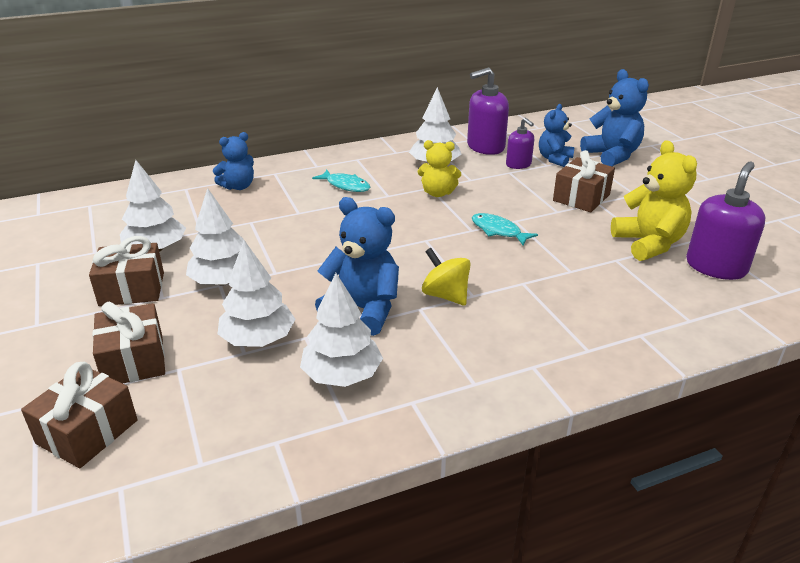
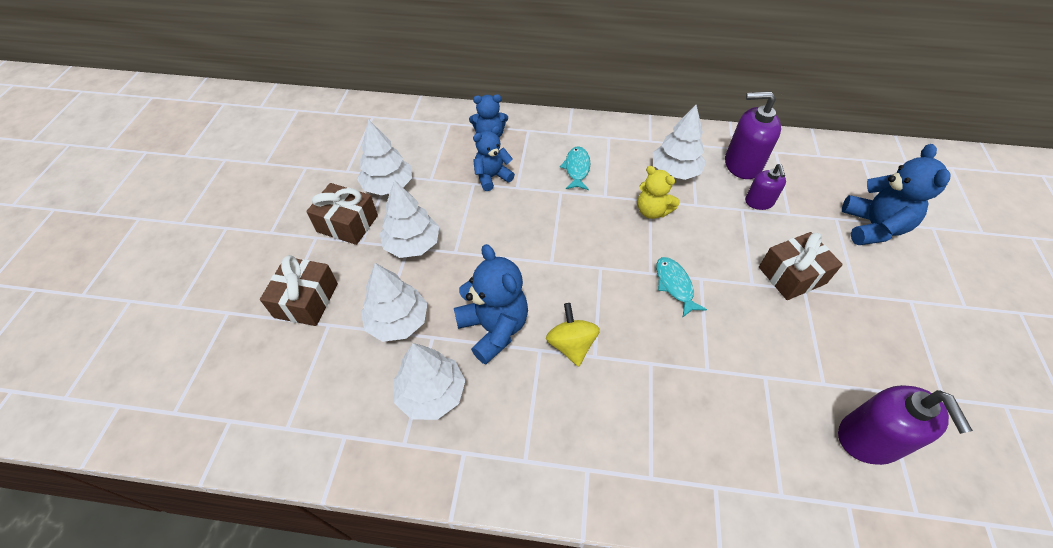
camera: 30 degrees right, 20 degrees up
brown gift [21,362,138,468] -> none
turquoise fish [312,170,370,192] -> turquoise fish turned 150 degrees counterclockwise [560,146,590,190]
blue teddy bear [539,104,575,167] -> blue teddy bear moved to [473,126,515,191]
yellow teddy bear [611,140,697,261] -> none
purple soap dispenser [686,162,766,280] -> purple soap dispenser turned 105 degrees clockwise [838,385,973,465]

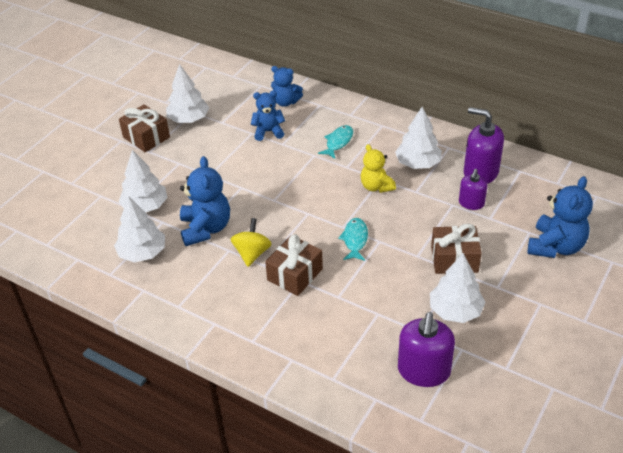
camera: 25 degrees right, 10 degrees down
brown gift [260,255,338,326] -> brown gift moved to [265,234,323,296]
white tree [380,180,439,258] -> white tree moved to [430,253,485,323]

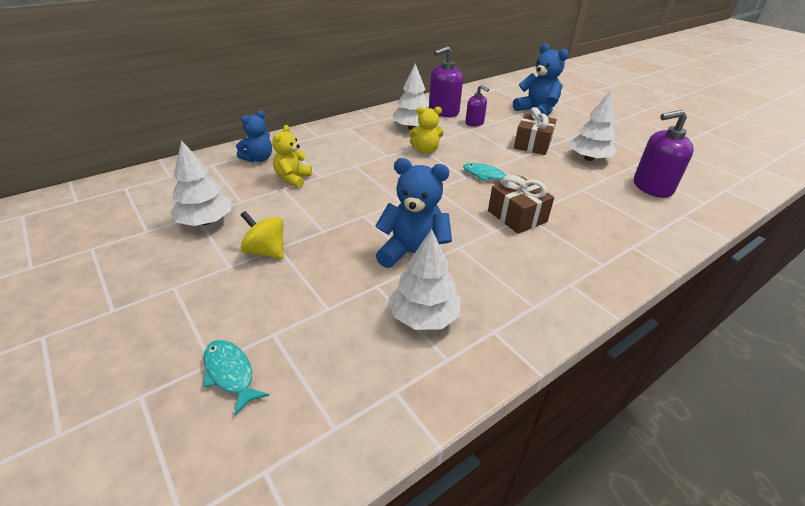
camera: 70 degrees left, 5 degrees down
brown gift [119,104,170,152] -> none
white tree [119,150,168,212] -> none
yellow spinning top [231,218,271,267] -> yellow spinning top moved to [240,211,284,259]
blue teddy bear [251,91,285,141] -> yellow teddy bear [272,125,312,188]
turquoise fish [318,125,353,159] -> turquoise fish moved to [203,340,269,415]
purple soap dispenser [398,312,455,387] -> purple soap dispenser turned 135 degrees clockwise [634,110,694,198]

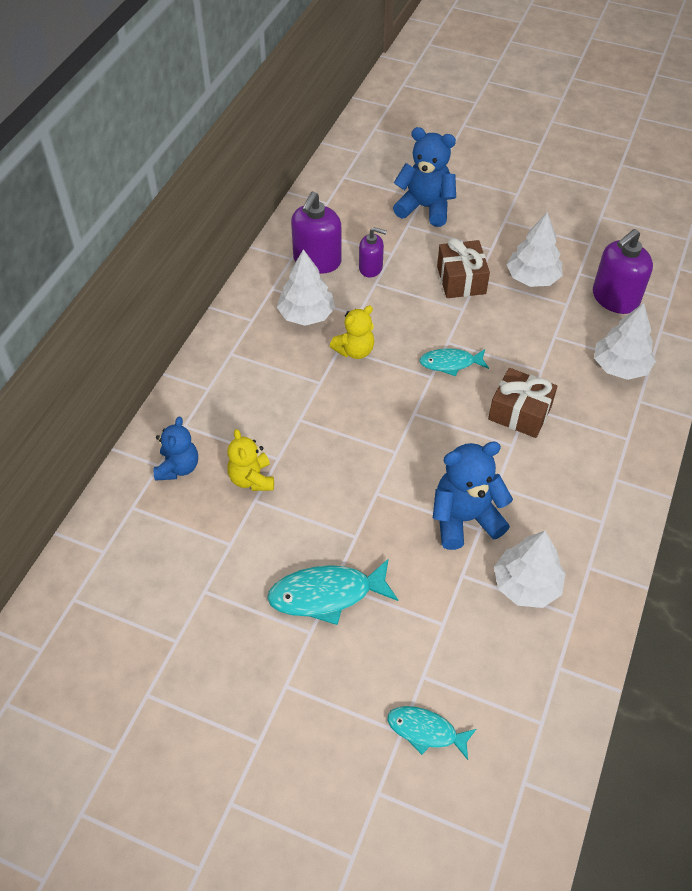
camera: 30 degrees left, 15 degrees up
white tree [170,140,231,226] -> white tree moved to [594,303,656,380]
yellow spinning top [240,211,284,259] -> turquoise fish [267,558,398,625]

